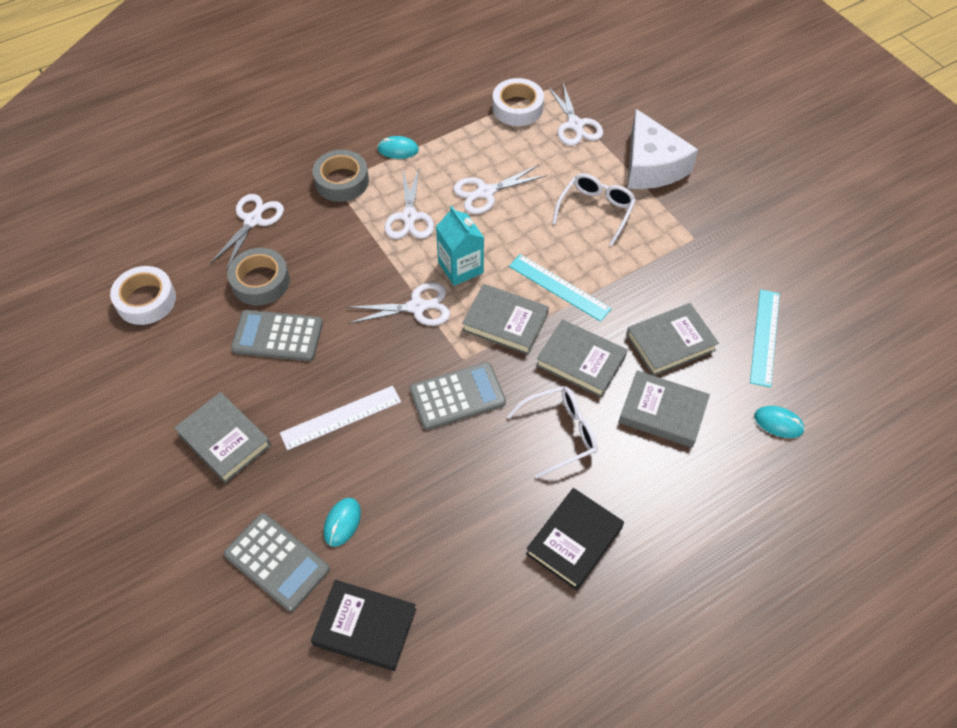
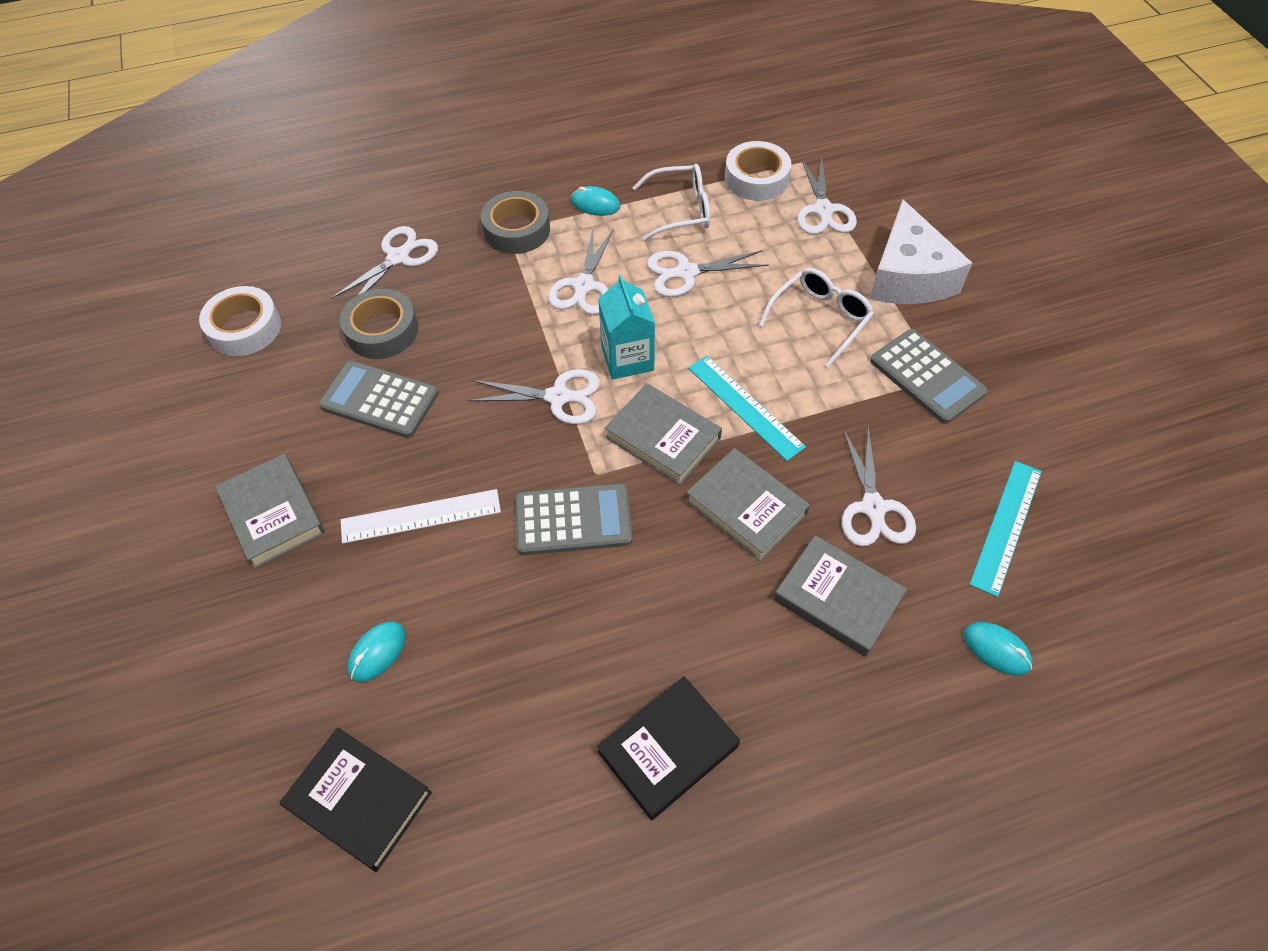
camera: 15 degrees right, 0 degrees up
grey calculator [224,513,330,612] -> grey calculator moved to [870,329,988,424]
white glasses [507,386,597,478] -> white glasses moved to [632,164,710,241]
grey book [626,303,719,376] -> white scissors [842,427,916,546]

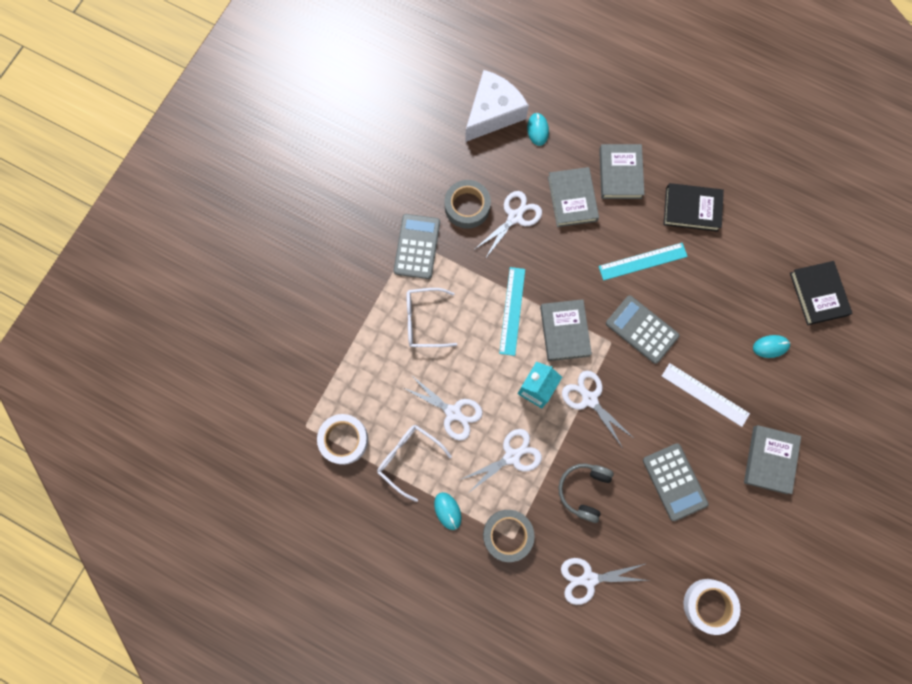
camera: 135 degrees left, 20 degrees up
grey tape [340,289,418,359] -> grey tape moved to [445,180,491,229]
grey book [686,448,810,561] -> grey book moved to [599,144,645,199]
white scissors [797,157,857,234] -> none
white cheese [869,199,972,304] -> white cheese moved to [465,70,529,142]
turquoise ruler [970,461,1042,597] -> turquoise ruler moved to [598,243,688,281]
none -> grey headphones [558,464,614,523]

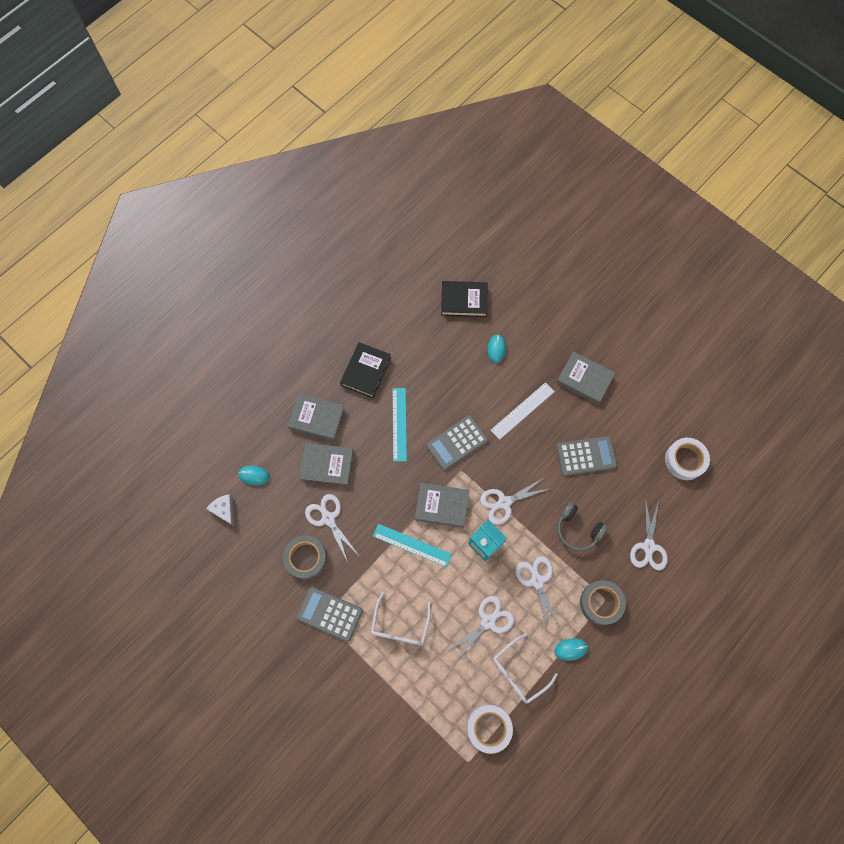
camera: 75 degrees left, 5 degrees down
white cheese [465,70,529,142] -> white cheese [206,494,234,526], size x0.49

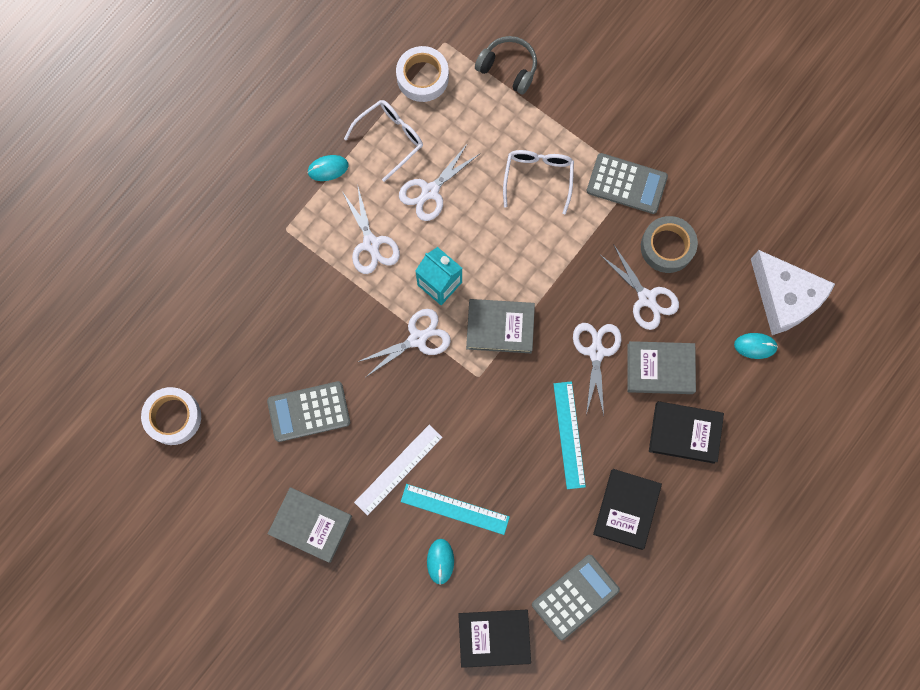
camera: 175 degrees right, 5 degrees up
white cheese [206,494,234,526] -> white cheese [751,250,835,335], size x2.03
grey book [288,394,345,441] -> black book [649,401,724,464]
turquoise ruler [373,524,452,567] -> turquoise ruler moved to [401,484,510,535]
grey calculator [426,415,488,471] -> grey calculator moved to [532,555,620,641]
grey headphones [557,502,608,551] -> grey headphones moved to [475,36,537,94]
grey tape [580,580,626,625] -> none
white scissors [630,498,668,571] -> white scissors moved to [573,323,621,415]

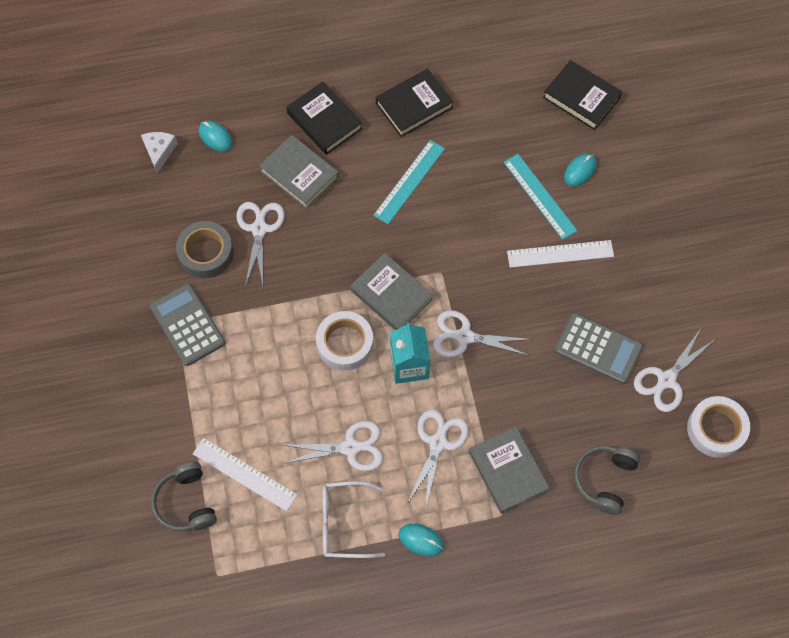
camera: 140 degrees left, 10 degrees down
grey book [268,487,352,563] -> grey book moved to [469,427,549,514]
white tape [396,46,449,102] -> white tape moved to [316,311,373,371]
white glasses [503,150,574,214] -> none
grey calculator [532,555,620,641] -> none
white scissors [573,323,621,415] -> white scissors moved to [634,330,714,412]
white cheese [751,250,835,335] -> white cheese [141,132,178,173], size x0.49
none -> white ruler [193,438,298,511]
none -> grey headphones [574,446,640,515]

